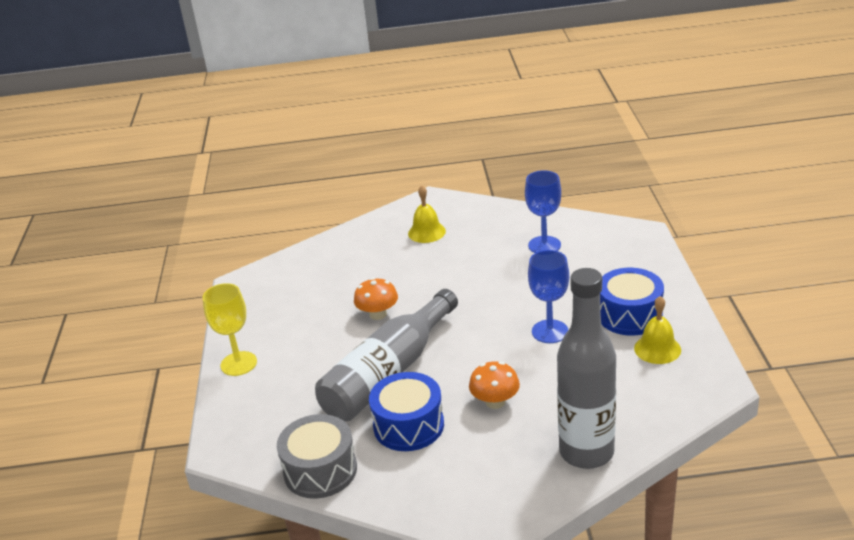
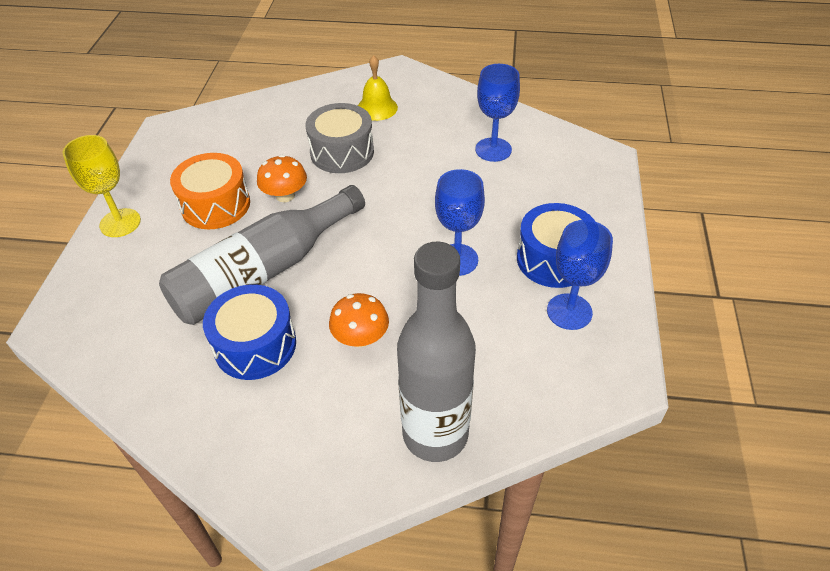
camera: 10 degrees right, 15 degrees up
grey drum [277,414,357,499] -> grey drum moved to [305,103,374,173]
yellow bell [634,296,681,364] -> blue goblet [547,220,613,330]
none -> orange drum [170,153,250,229]

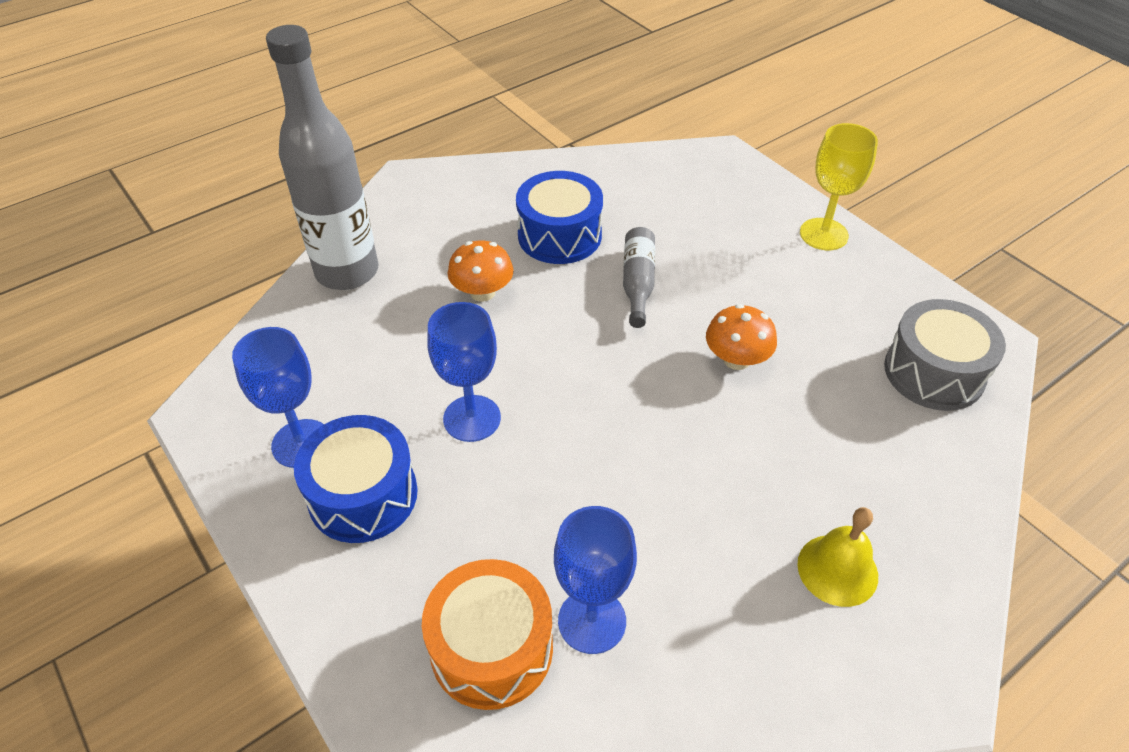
camera: 135 degrees right, 0 degrees up
grey bottle [159,185,365,325] -> grey bottle [623,227,655,328], size x0.47
orange drum [170,153,250,229] -> orange drum moved to [422,559,553,710]
grey drum [305,103,374,173] -> grey drum moved to [884,299,1006,411]

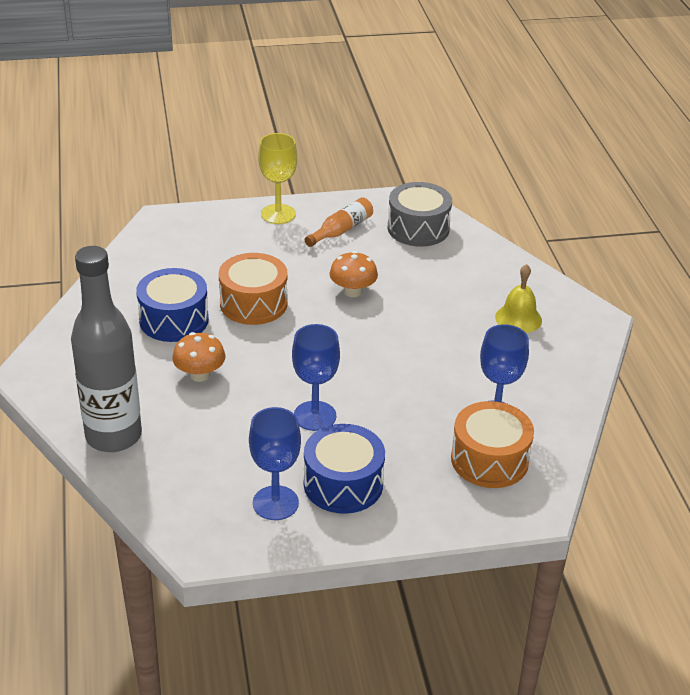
camera: 65 degrees left, 10 degrees down
grey bottle [623,227,655,328] -> orange drum [219,253,288,325]
none -> orange bottle [305,197,373,247]

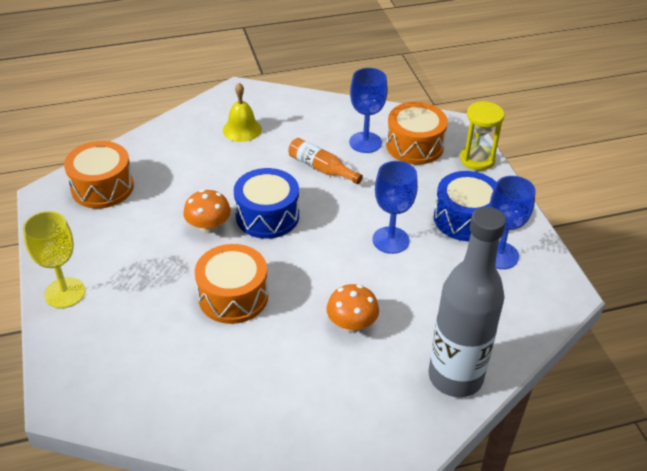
camera: 95 degrees left, 5 degrees up
blue drum [136,268,209,342] -> blue drum moved to [234,168,299,239]
orange bottle [305,197,373,247] -> orange bottle moved to [288,138,363,184]
grey drum [388,182,452,247] -> orange drum [64,141,134,209]
none -> yellow hourglass [460,101,505,170]

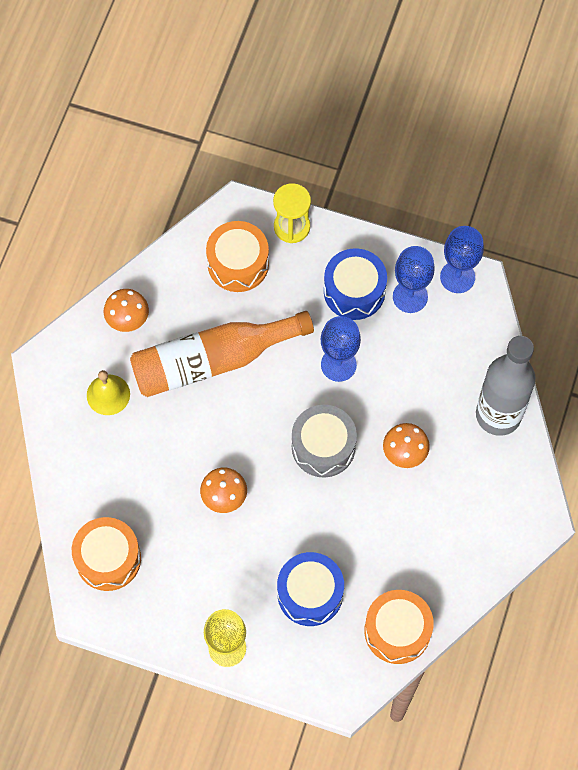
camera: 55 degrees left, 25 degrees up
orange drum [195,244,268,324] -> orange drum moved to [364,590,434,664]
blue drum [234,168,299,239] -> blue drum moved to [277,552,344,626]
orange bottle [288,138,363,184] -> orange bottle [130,311,314,397], size x2.11
blue goblet [349,68,388,153] -> blue goblet moved to [440,226,484,293]
none -> orange mushroom [103,289,149,332]
none -> grey drum [292,405,357,478]

